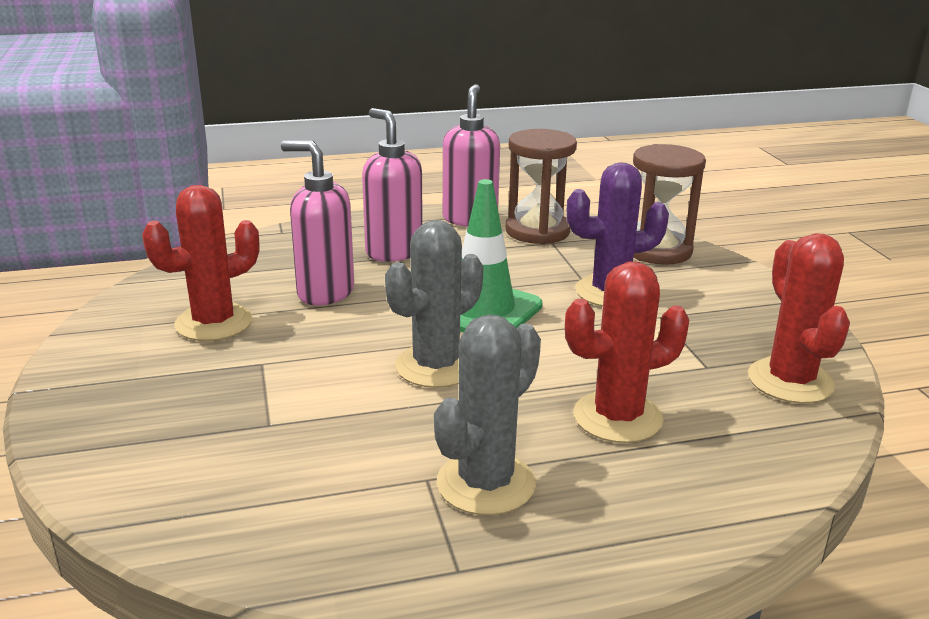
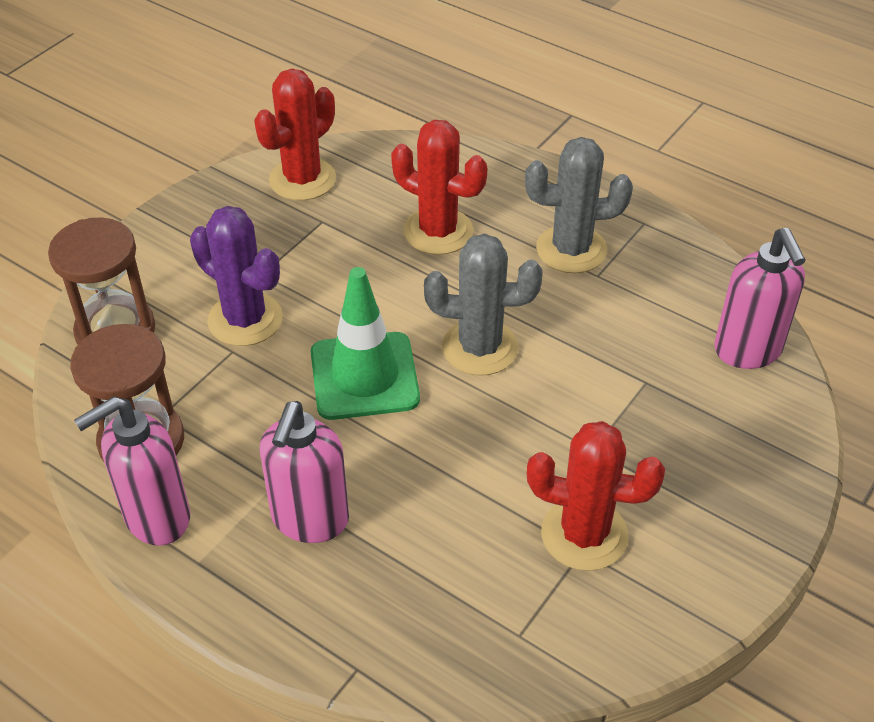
camera: 130 degrees left, 20 degrees up
pink soap dispenser [281,141,354,305] -> pink soap dispenser moved to [714,228,806,369]

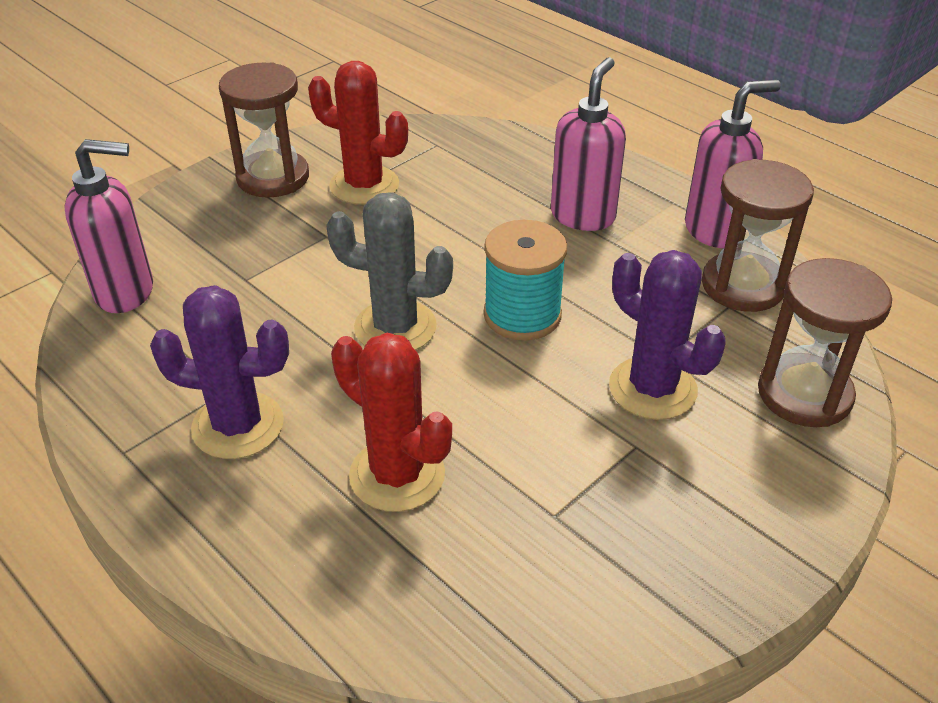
camera: 170 degrees left, 5 degrees down
red cactus [254,69,336,201] -> none
green traffic cone [311,267,420,420] -> turquoise spool [484,220,567,341]
grey cactus [525,137,633,273] -> purple cactus [150,285,289,459]
pink soap dispenser [714,228,806,369] -> pink soap dispenser turned 90 degrees clockwise [64,139,153,313]
none -> brown hourglass [219,62,309,198]

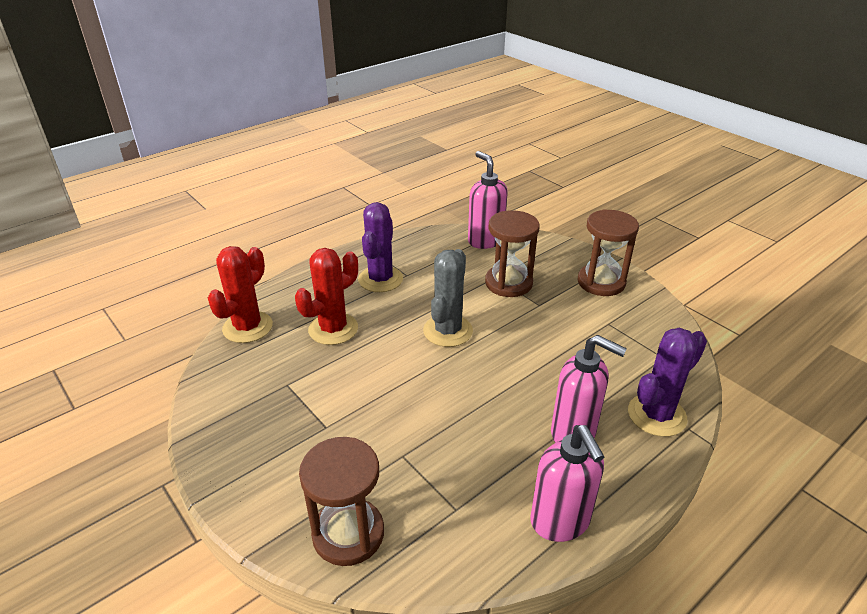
camera: 95 degrees right, 5 degrees down
pink soap dispenser [64,139,153,313] -> pink soap dispenser turned 150 degrees clockwise [468,151,508,249]
red cactus [308,61,408,205] -> red cactus moved to [208,246,273,343]
turquoise spool [484,220,567,341] -> none
purple cactus [609,250,726,420] -> purple cactus moved to [628,328,707,437]
brown hourglass [702,159,814,312] -> brown hourglass moved to [485,210,540,297]

